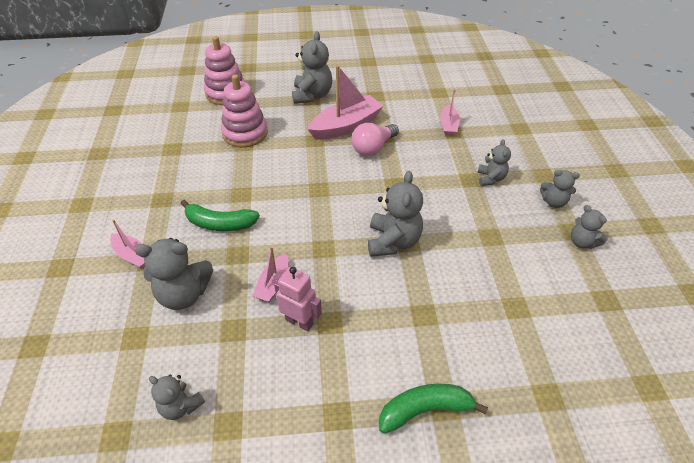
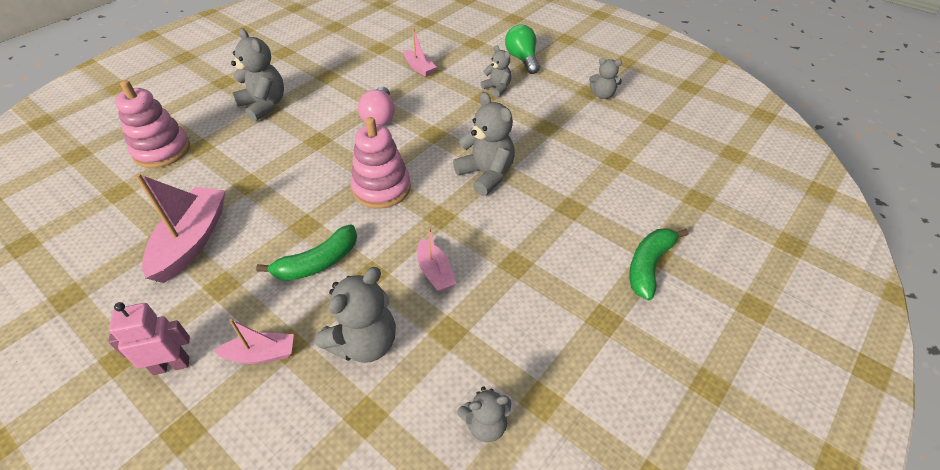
camera: 45 degrees left, 0 degrees up
pink stacking toy [221,74,268,147] -> pink stacking toy moved to [351,117,411,209]
pink robot [274,267,322,332] -> pink robot moved to [108,302,190,375]
pink boat [307,65,383,140] -> pink boat moved to [135,173,225,283]
grey teddy bear [540,170,580,208] -> none
none -> green light bulb [505,24,540,74]

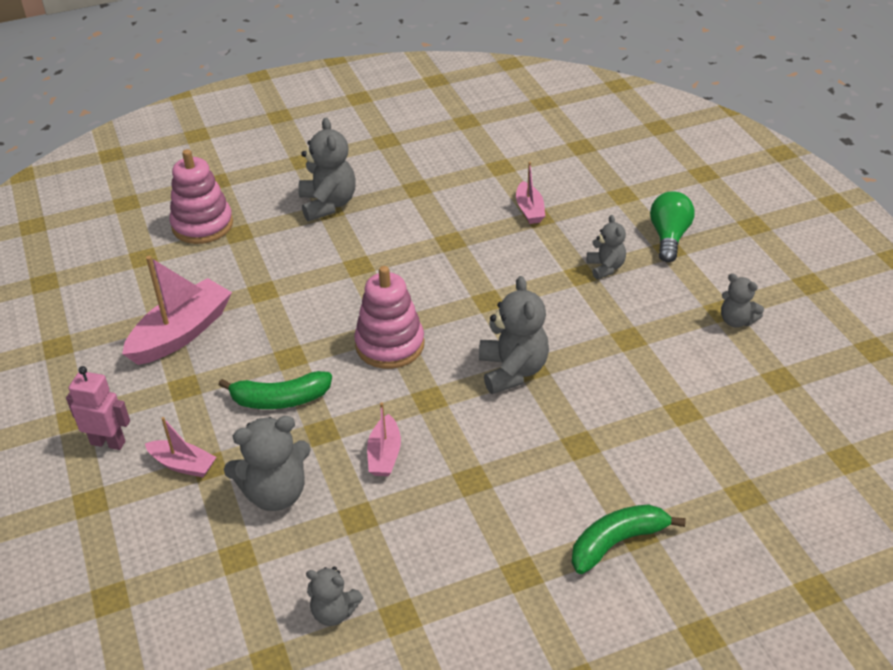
camera: 30 degrees right, 5 degrees down
pink light bulb [358,86,395,126] -> none

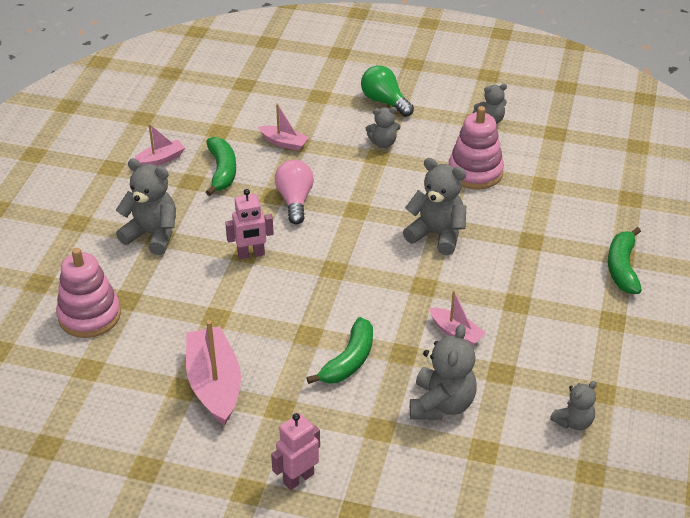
camera: 55 degrees left, 0 degrees up
pink boat [145,417,216,477] -> pink boat moved to [134,124,185,166]
pink stacking toy [354,266,424,369] -> pink stacking toy moved to [449,106,504,190]
grey teddy bear [587,215,626,279] -> grey teddy bear turned 150 degrees clockwise [366,107,401,148]
none -> green banana [206,137,236,196]
none -> pink robot [225,189,274,259]
none -> pink light bulb [275,160,314,224]

